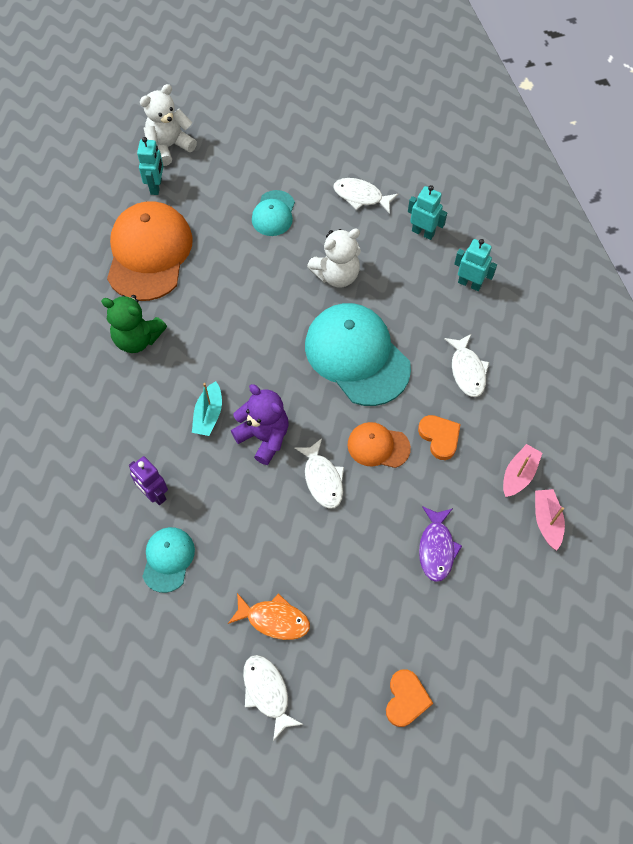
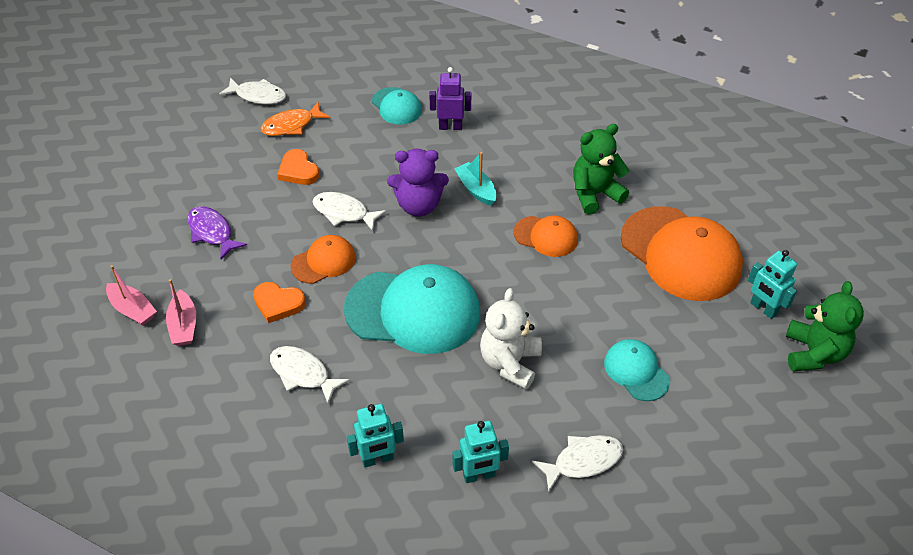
camera: 135 degrees right, 15 degrees down
white teddy bear [140,84,197,166] -> green teddy bear [786,281,864,372]
orange heart [386,669,433,727] -> orange heart moved to [277,149,320,185]
none -> orange cap [514,216,578,257]

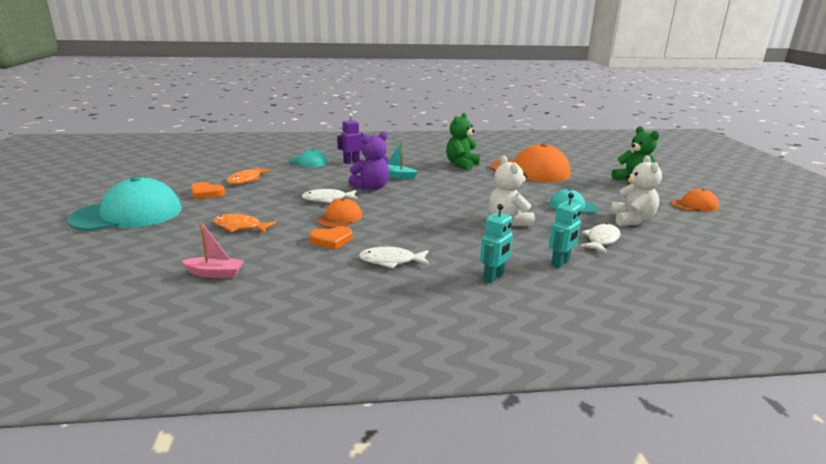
camera: 35 degrees left, 25 degrees down
pink boat [166,279,196,346] -> none
purple fish [187,206,247,260] -> orange fish [213,214,277,233]
white fish [219,78,286,104] -> none
orange heart [277,149,320,185] -> orange heart moved to [191,182,225,199]
turquoise cap [344,264,480,354] -> turquoise cap moved to [67,177,182,231]
orange cap [514,216,578,257] -> orange cap moved to [671,189,719,212]
turquoise robot [748,250,797,319] -> none
none -> white teddy bear [610,156,662,226]

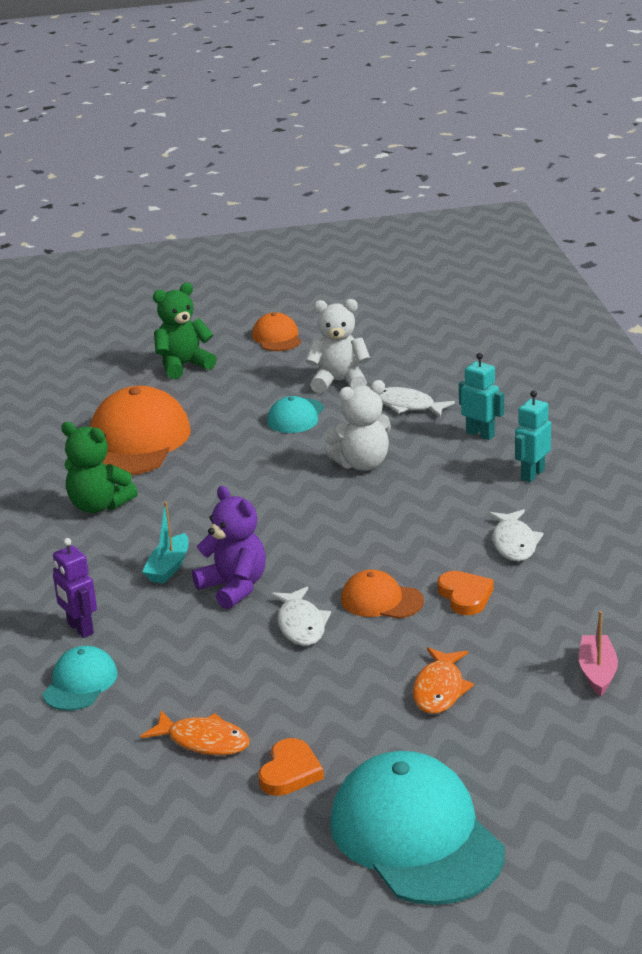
camera: 90 degrees left, 5 degrees up
turquoise robot [480,204,513,283] -> turquoise robot turned 90 degrees counterclockwise [515,390,551,482]

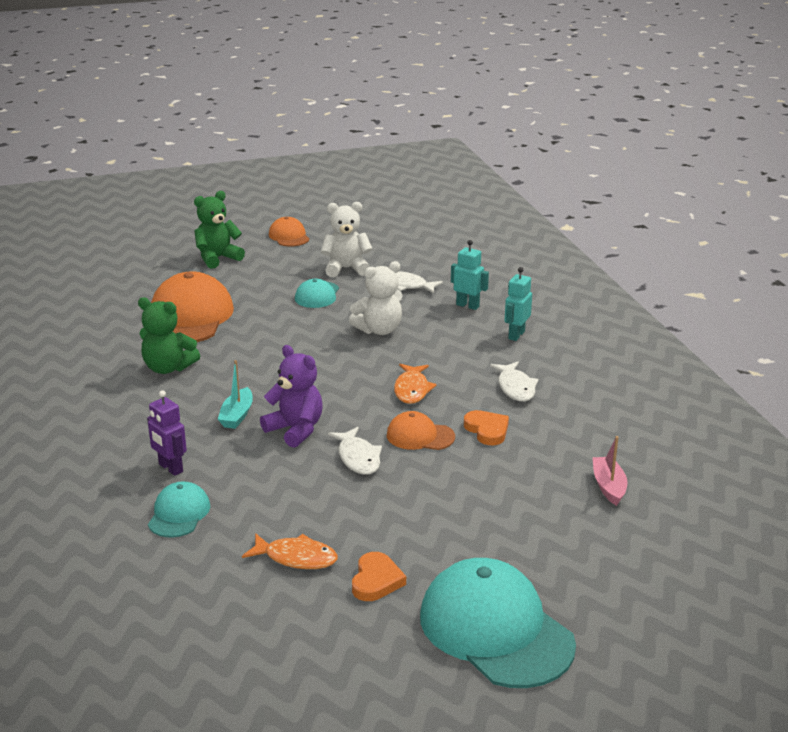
camera: 10 degrees left, 0 degrees up
orange fish [413,647,474,714] -> orange fish moved to [394,364,437,404]

